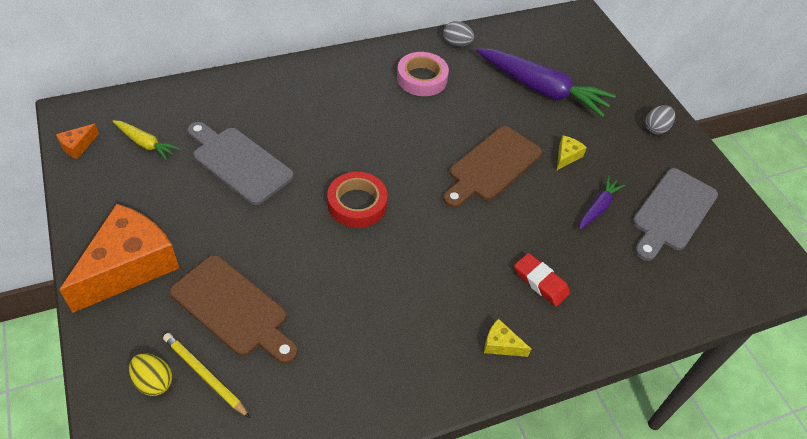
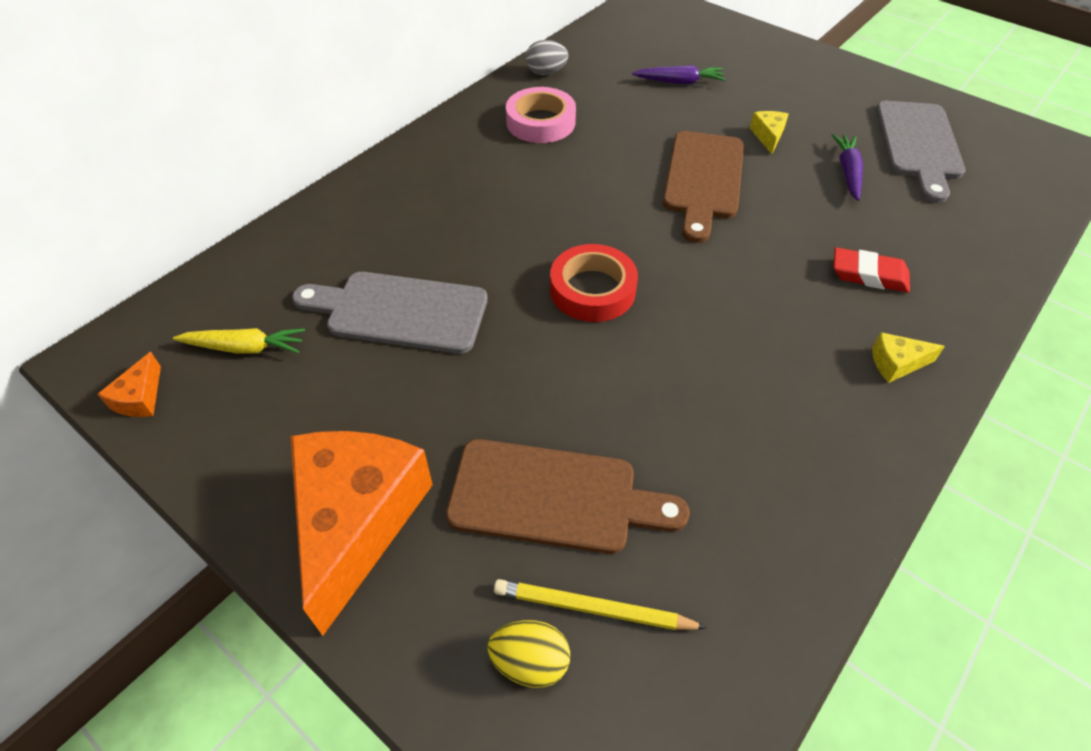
camera: 25 degrees left, 0 degrees up
purple carrot [476,48,616,117] -> purple carrot [632,65,726,84], size x0.49
grey egg [645,105,675,134] -> none

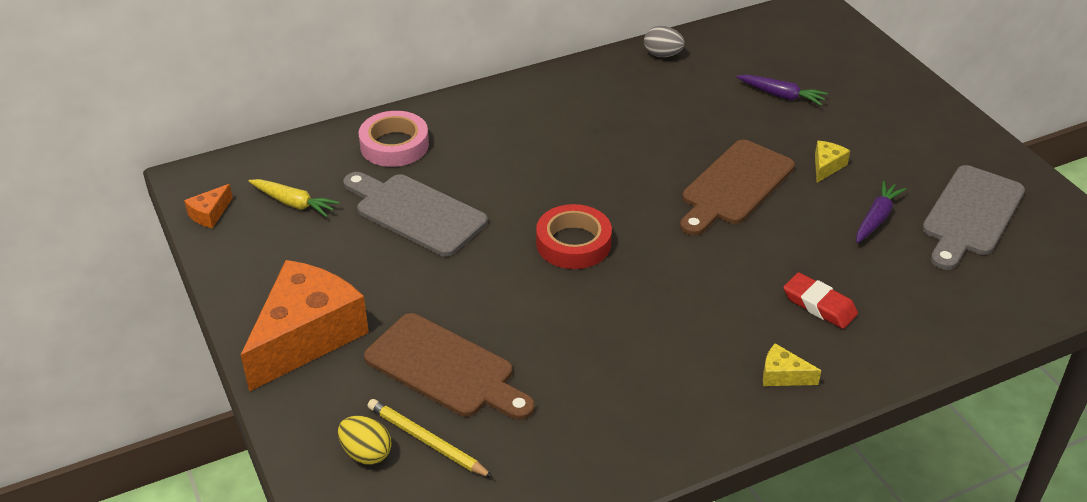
camera: 25 degrees right, 10 degrees down
pink tape [506,87,576,143] -> pink tape moved to [358,111,429,167]

